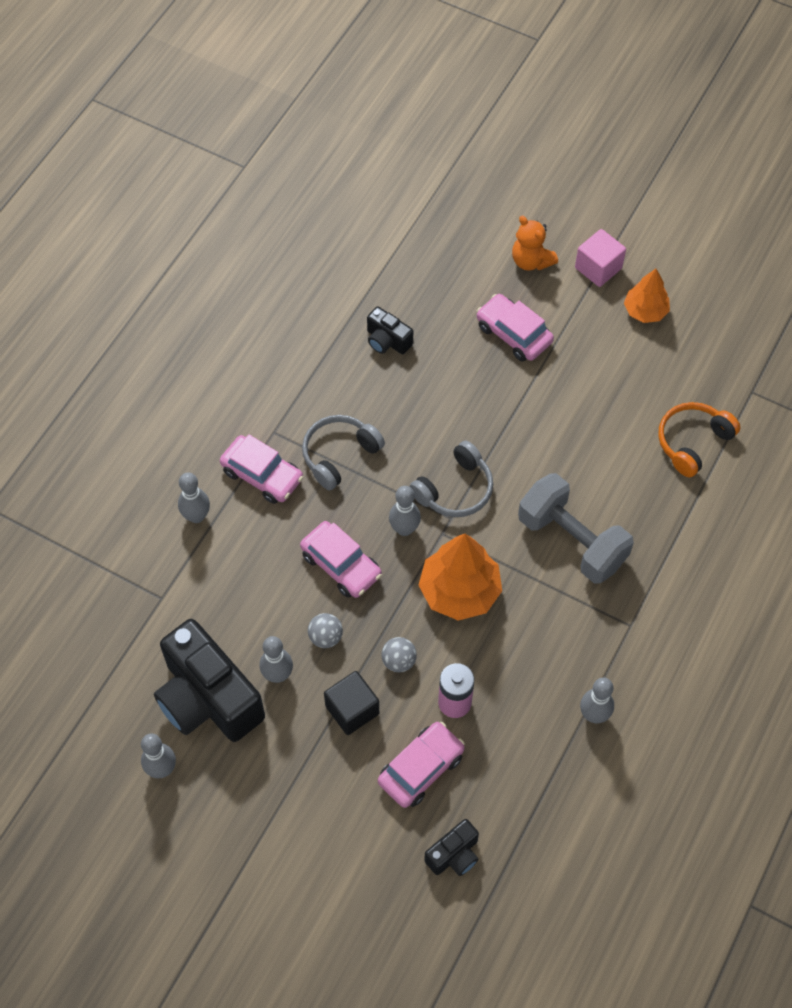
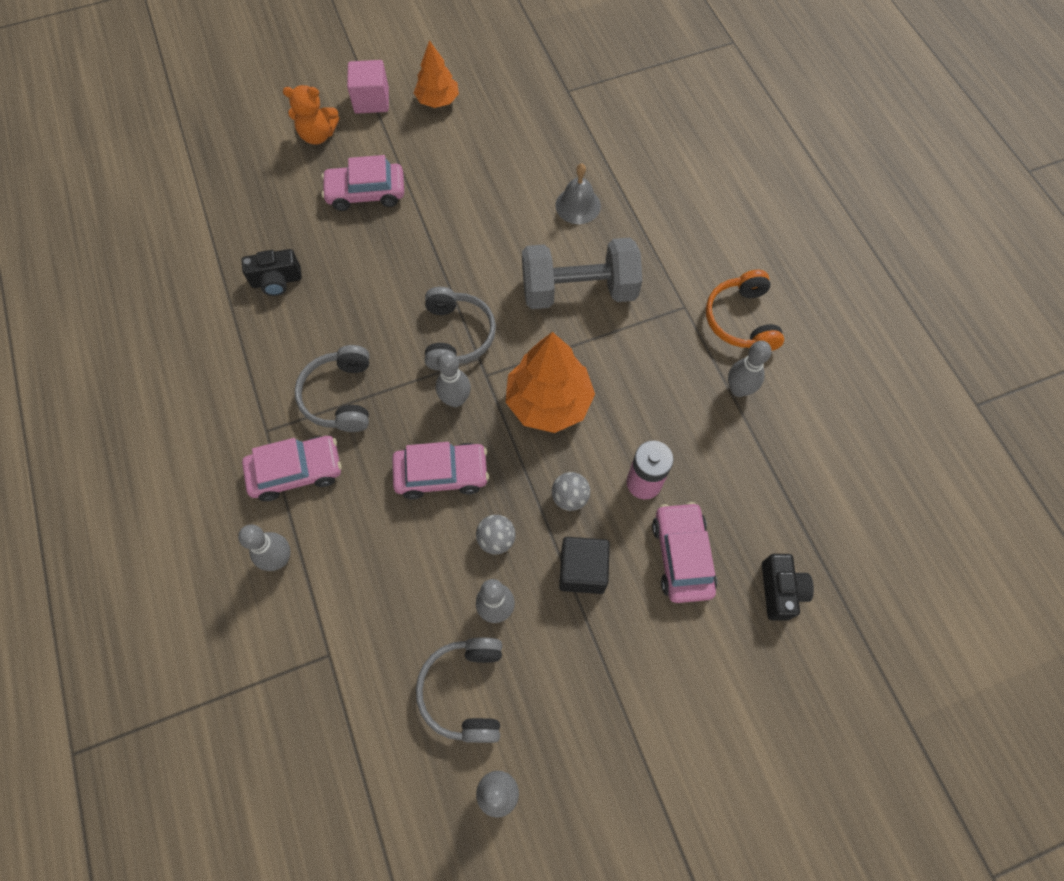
camera: 50 degrees left, 5 degrees up
black camera [154,619,265,742] -> grey headphones [416,637,502,743]
orange headphones [658,402,741,477] -> orange headphones moved to [706,270,784,351]
none -> grey bell [555,163,601,224]

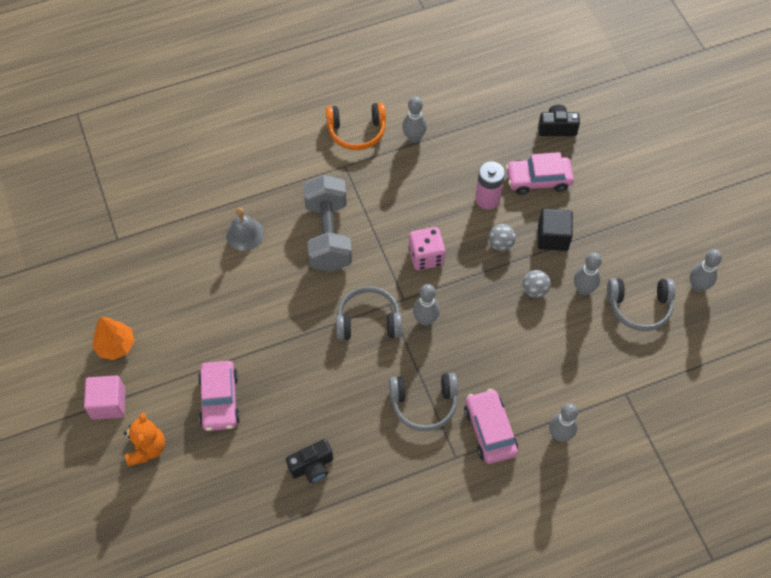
camera: 90 degrees left, 5 degrees down
black camera [241,249,302,296] -> black camera turned 75 degrees clockwise [286,439,333,483]
pink car [392,442,489,499] -> none
orange tree [505,332,595,433] -> pink dice [408,227,446,270]

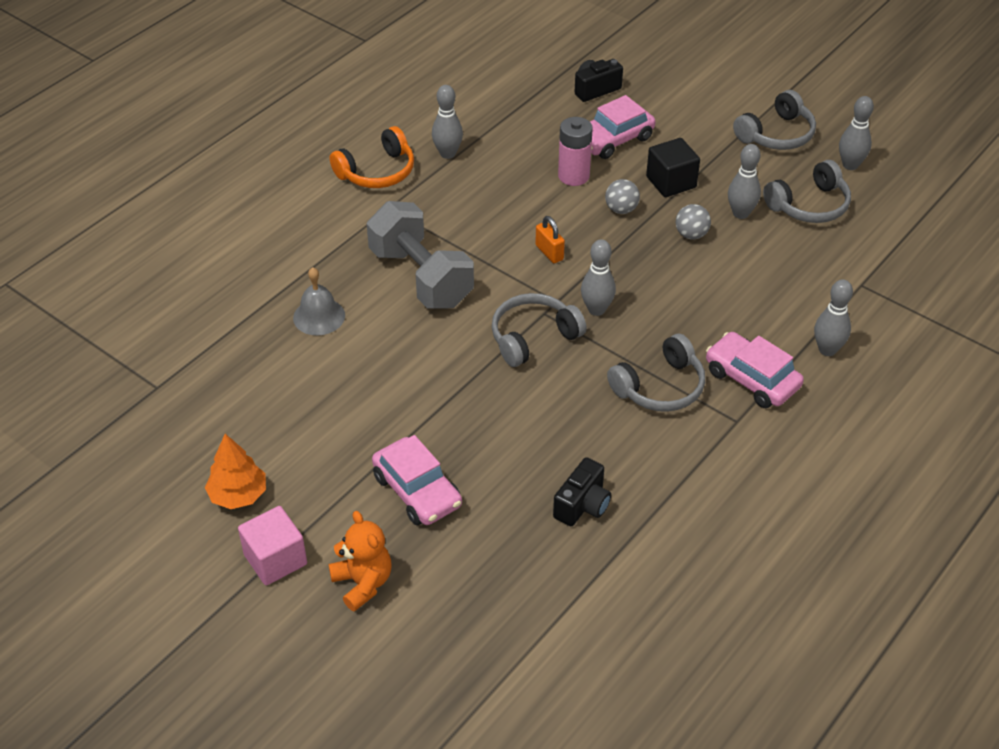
camera: 30 degrees left, 15 degrees down
pink dice [408,227,446,270] -> orange padlock [535,216,565,263]
none -> grey headphones [733,90,816,150]

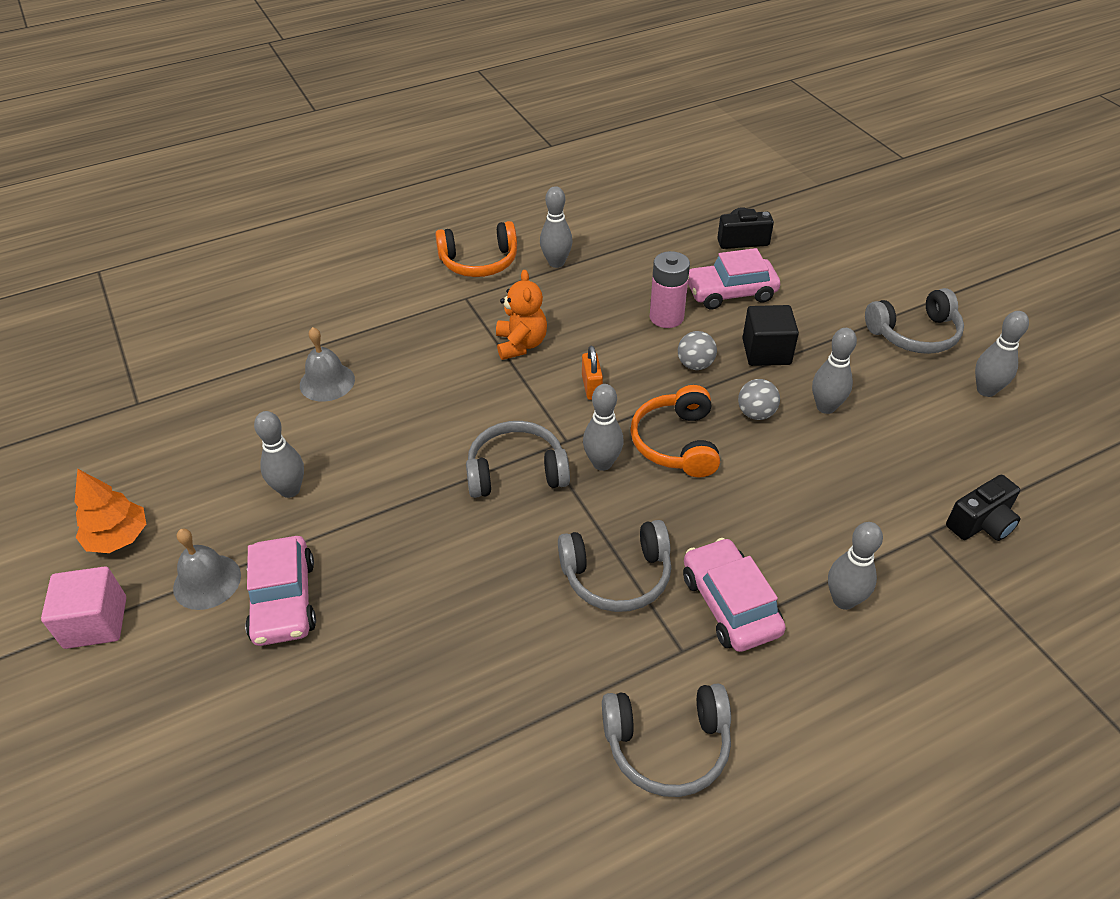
camera: 25 degrees right, 0 degrees up
orange teddy bear [328,511,392,612] -> orange teddy bear moved to [496,270,547,360]
grey dumbbell [367,201,474,308] -> none
black camera [553,457,611,526] -> black camera moved to [946,475,1021,541]
grey headphones [763,160,851,223] -> grey headphones moved to [602,683,731,797]
none -> grey bell [173,529,241,610]
none -> grey bowling pin [254,411,304,498]
none -> orange headphones [630,385,720,478]

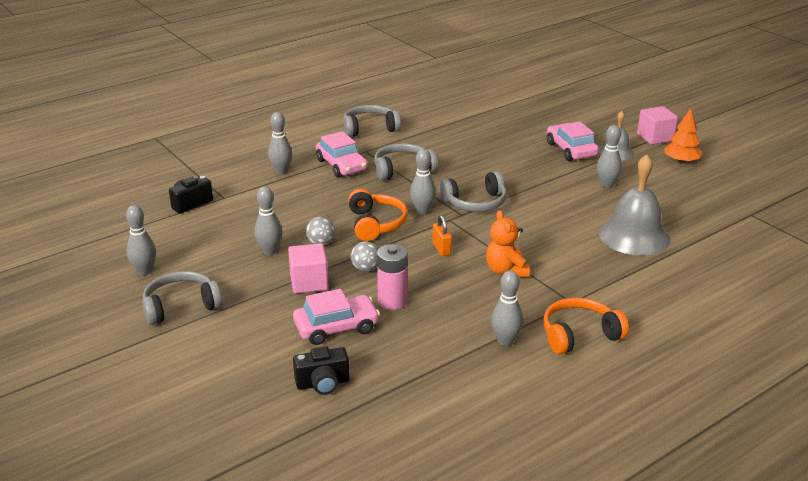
camera: 170 degrees right, 15 degrees down
grey bell [300,327,355,402] -> grey bell [599,154,671,255], size x1.74
black cube [742,305,799,366] -> pink cube [288,243,329,293]

